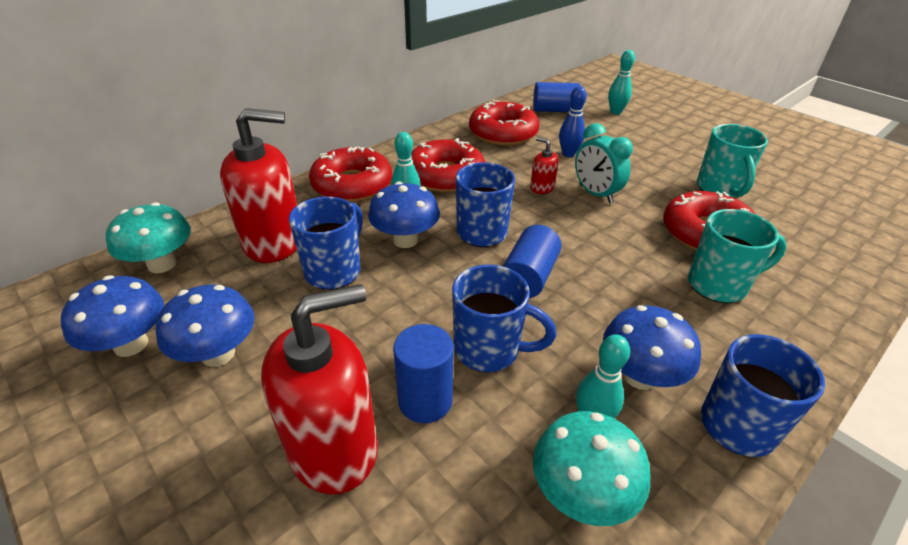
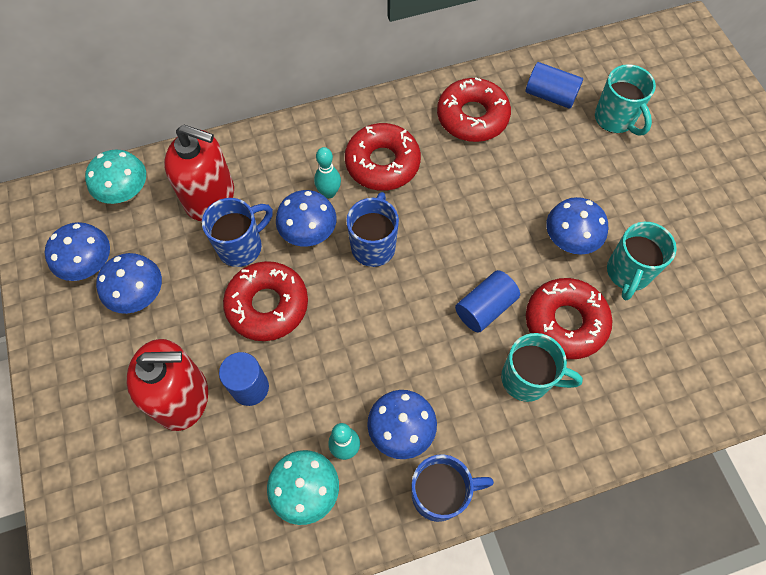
camera: 25 degrees right, 25 degrees up
red donut [309,147,392,202] -> red donut moved to [223,261,308,341]
blue mug [452,265,556,372] -> none
blue cylinder [503,225,562,298] -> blue cylinder moved to [455,270,520,333]
red soap dispenser [530,137,559,194] -> none
blue bowling pin [559,86,587,157] -> none
turquoise clock [575,123,633,204] -> none
turquoise bowling pin [608,50,635,115] -> turquoise mug [595,64,656,136]
none -> blue mushroom [546,197,608,254]

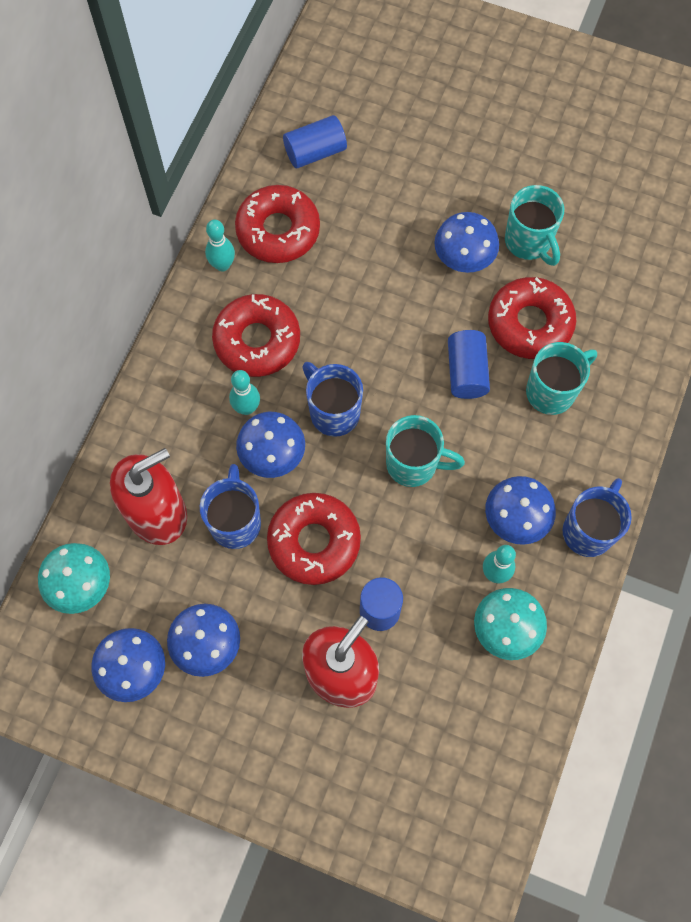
camera: 50 degrees left, 5 degrees up
turquoise mug [595,64,656,136] -> turquoise mug moved to [386,415,465,487]
none -> turquoise bowling pin [205,219,235,271]

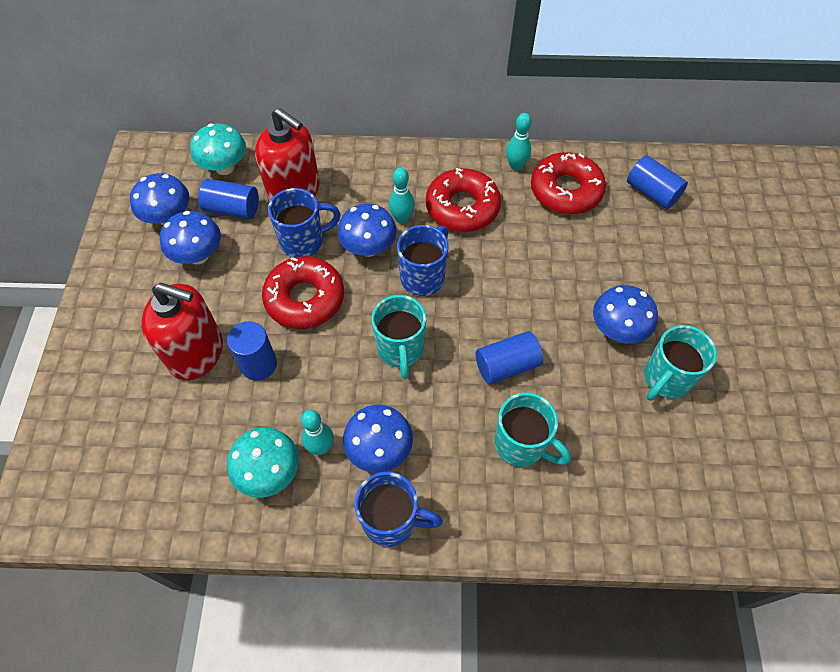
camera: 70 degrees right, 10 degrees down
red donut [488,277,576,359] -> none
none -> blue cylinder [198,179,259,219]

